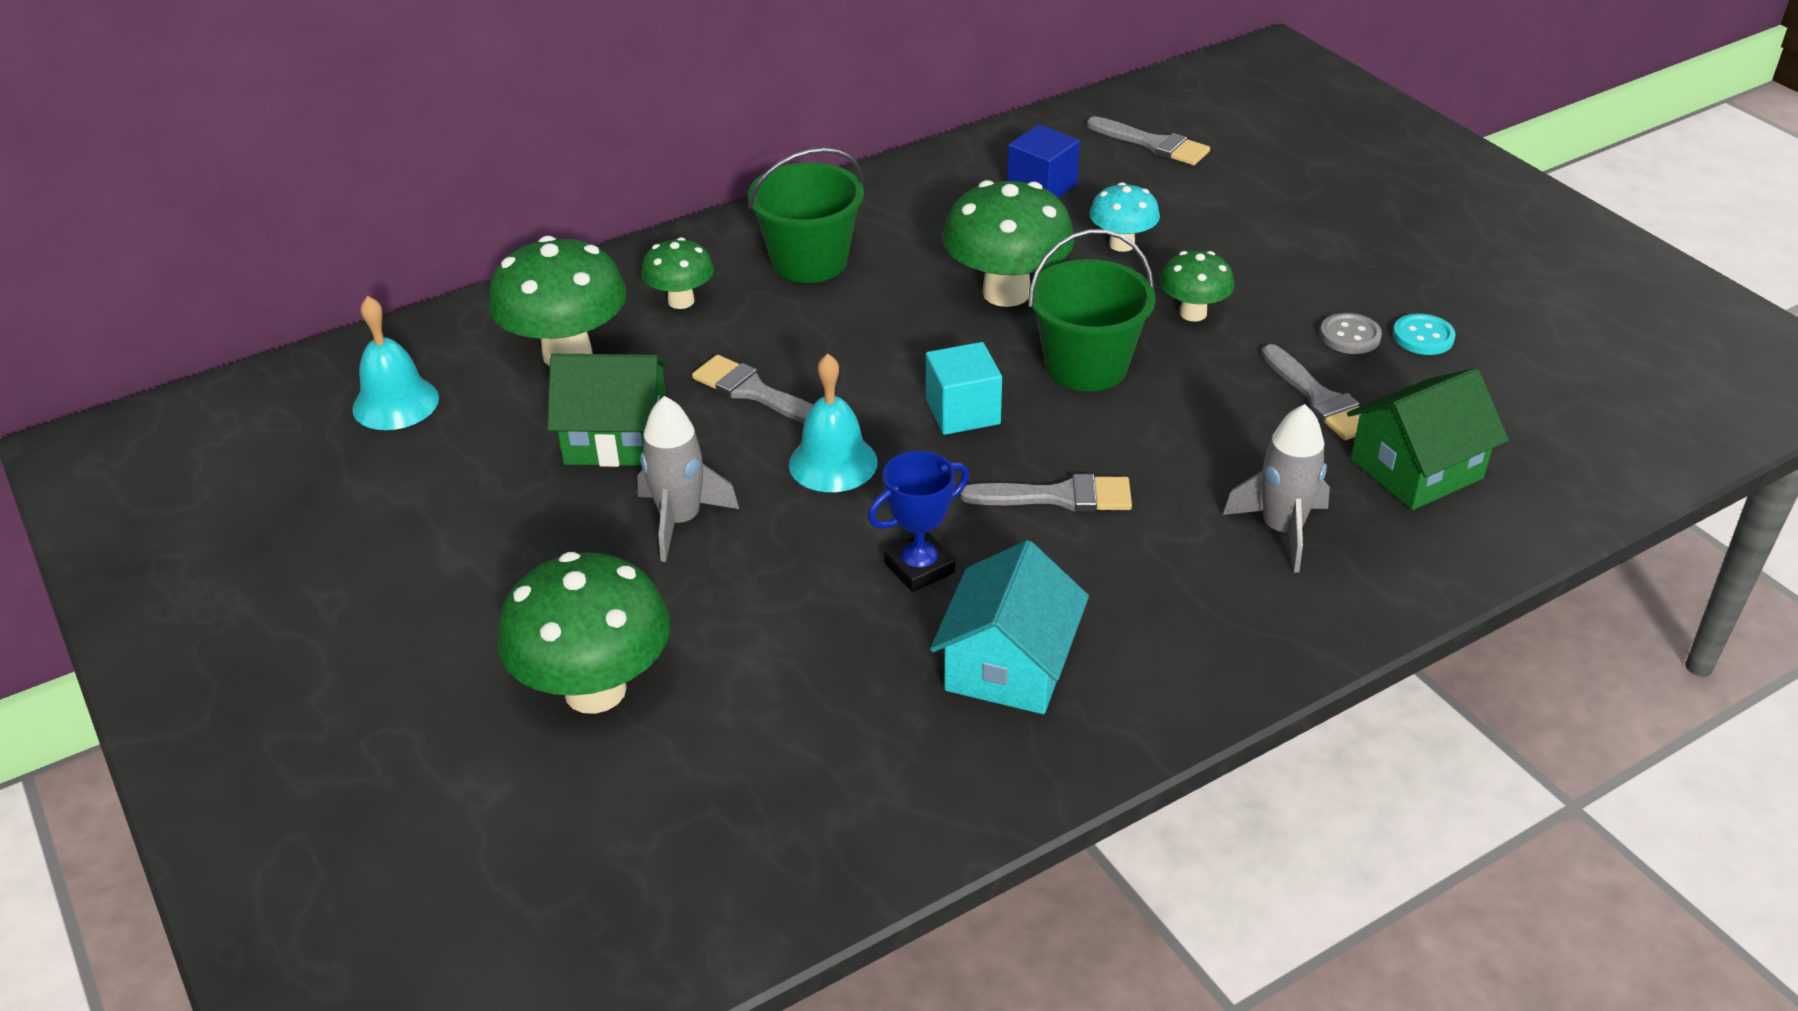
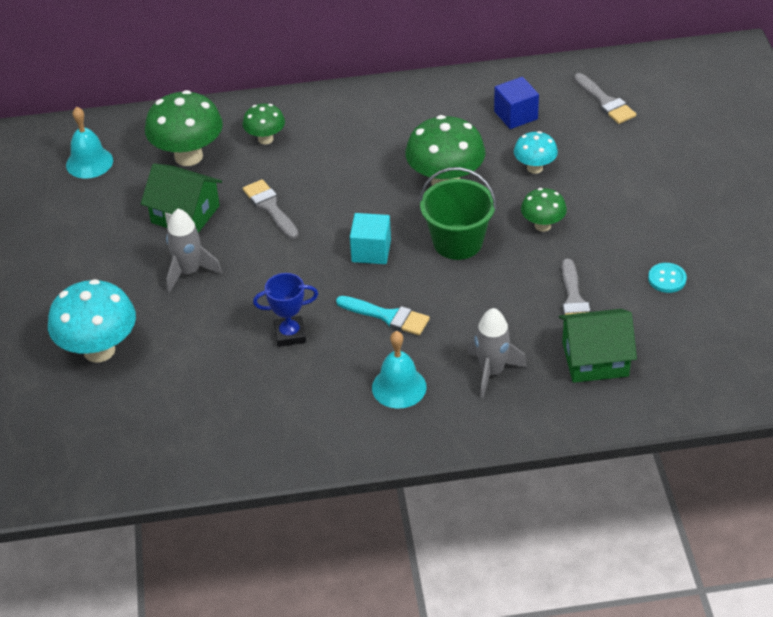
camera: 25 degrees right, 5 degrees up
green mushroom [497,552,670,714] -> turquoise mushroom [48,279,136,363]
green bucket [748,148,864,283] -> none
turquoise bell [789,353,878,492] -> turquoise bell moved to [372,331,427,409]
turquoise house [930,540,1089,714] -> none
grey brush [961,474,1132,512] -> turquoise brush [336,296,430,335]
grey button [1320,313,1382,354] -> none

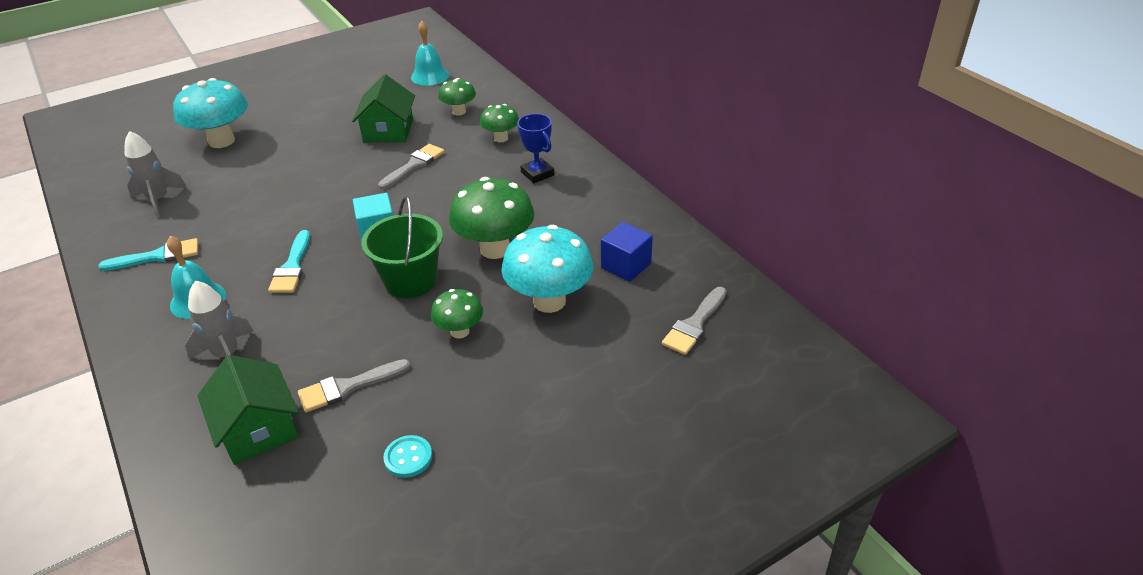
camera: 65 degrees right, 5 degrees down
green mushroom [145,90,223,166] -> green mushroom [438,78,476,115], size x0.56
grey rocket [166,209,222,293] -> grey rocket moved to [125,131,187,218]
blue trophy [253,273,318,347] -> blue trophy moved to [517,114,554,183]
turquoise mushroom [514,131,558,174] -> turquoise mushroom [501,225,593,313], size x1.80
none -> turquoise brush [98,238,198,271]

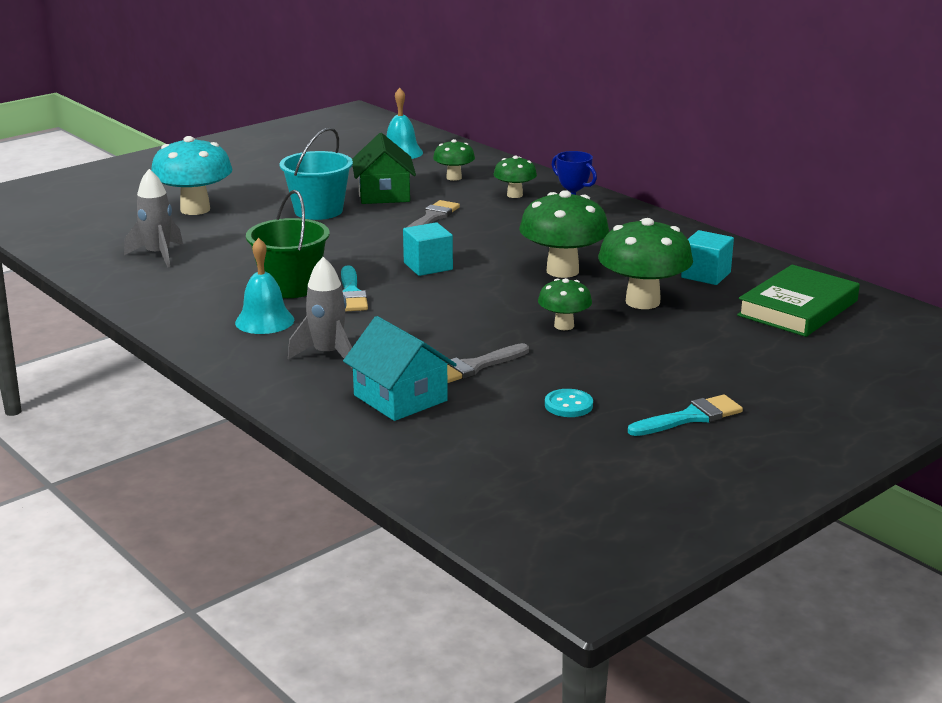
camera: 10 degrees left, 15 degrees down
turquoise brush [98,238,198,271] -> turquoise brush moved to [628,394,743,436]
green house [198,355,299,465] -> turquoise house [343,316,457,421]
green bucket [361,196,443,298] -> green bucket moved to [246,190,330,298]
turquoise mushroom [501,225,593,313] -> green mushroom [598,218,693,309]
blue cube [601,222,653,282] -> turquoise cube [681,230,734,285]
grey brush [662,287,727,355] -> green book [737,265,860,337]
none -> turquoise bucket [279,127,353,220]

